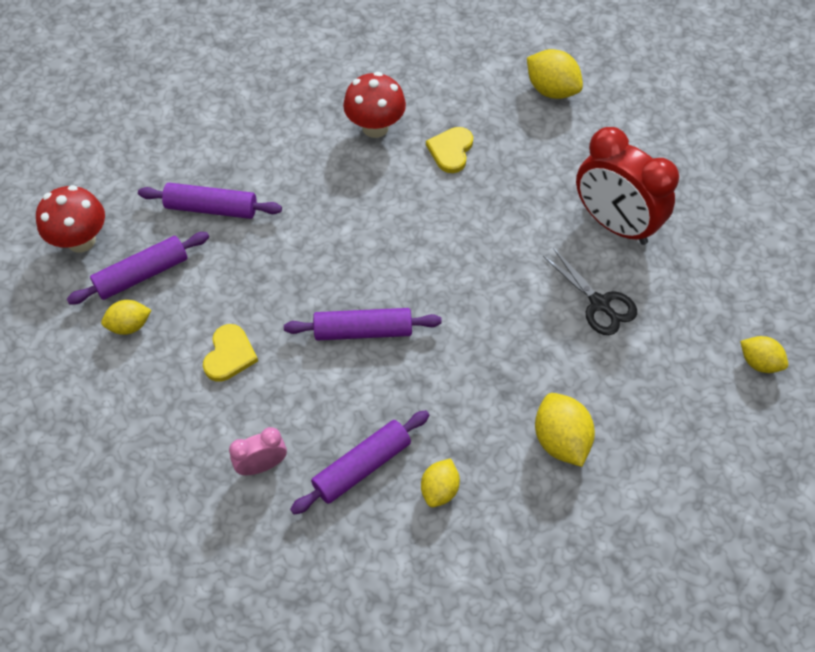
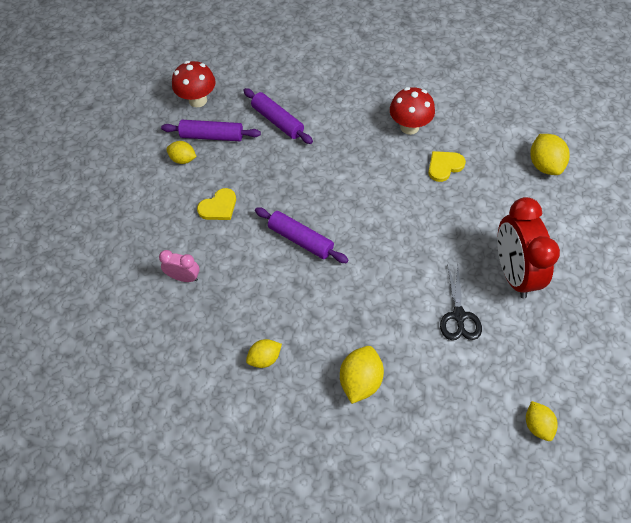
camera: 40 degrees right, 0 degrees up
purple rolling pin [290,410,429,515] -> none

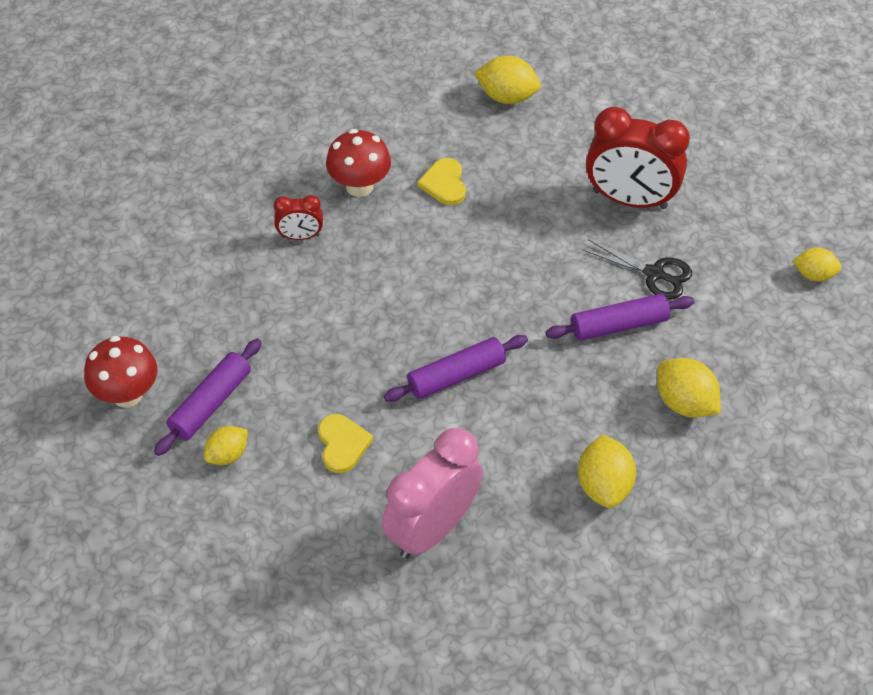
camera: 65 degrees left, 5 degrees down
pink clock [159,250,200,282] -> pink clock [382,428,483,559], size x2.04
purple rolling pin [243,88,313,144] -> purple rolling pin moved to [545,294,694,341]
yellow lemon [246,339,282,368] -> yellow lemon [578,435,636,508], size x1.54
none -> red clock [274,195,323,240]

